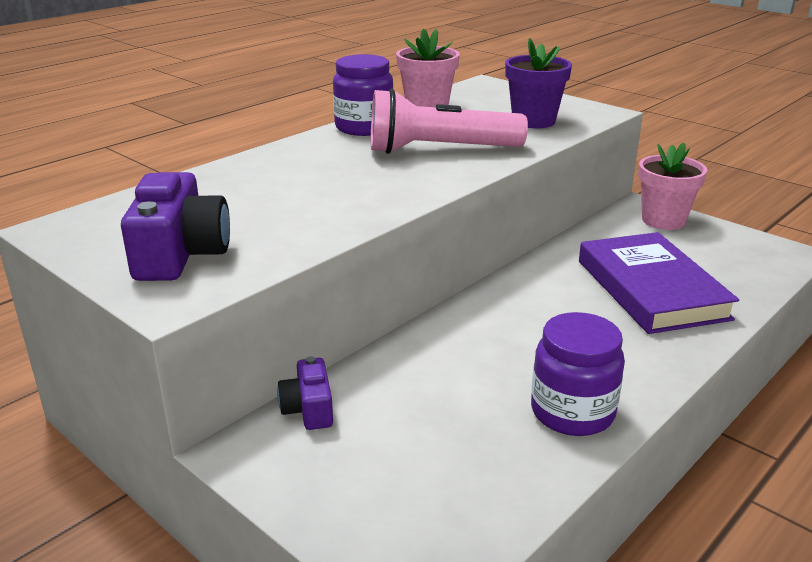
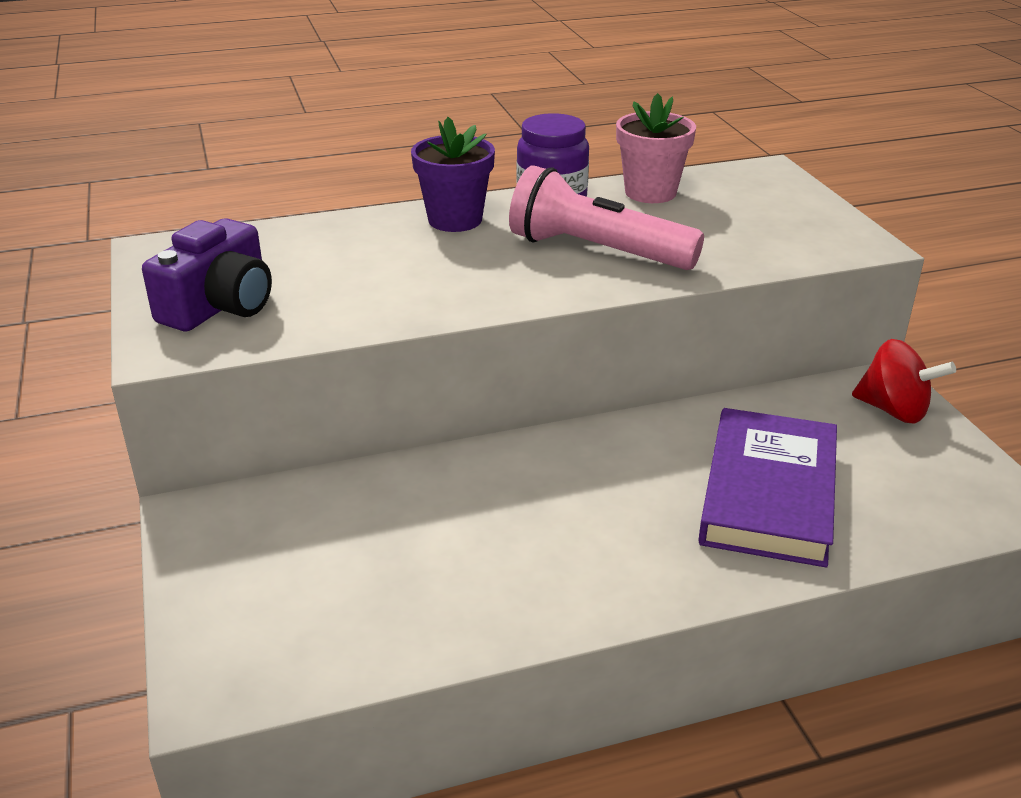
camera: 30 degrees right, 5 degrees up
purple camera [277,356,333,430] -> none
purple flower pot [505,38,572,128] -> purple flower pot moved to [411,117,495,232]
purple jar [531,312,625,436] -> none
pink flower pot [638,142,707,230] -> red spinning top [852,339,956,423]

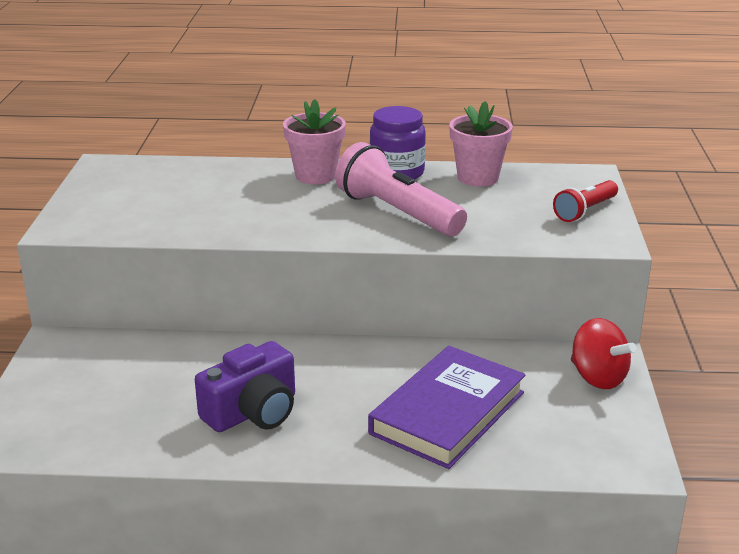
camera: 20 degrees right, 5 degrees down
purple camera [142,218,272,331] -> purple camera moved to [195,341,295,432]
purple flower pot [411,117,495,232] -> pink flower pot [283,99,346,184]
none -> red flashlight [553,180,618,222]

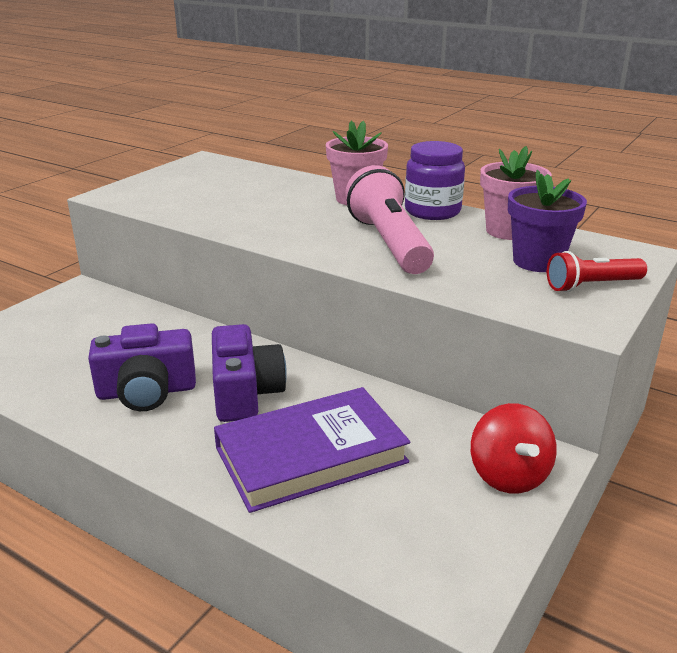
camera: 30 degrees right, 0 degrees up
none -> purple camera [212,324,287,422]
none -> purple flower pot [508,170,587,272]

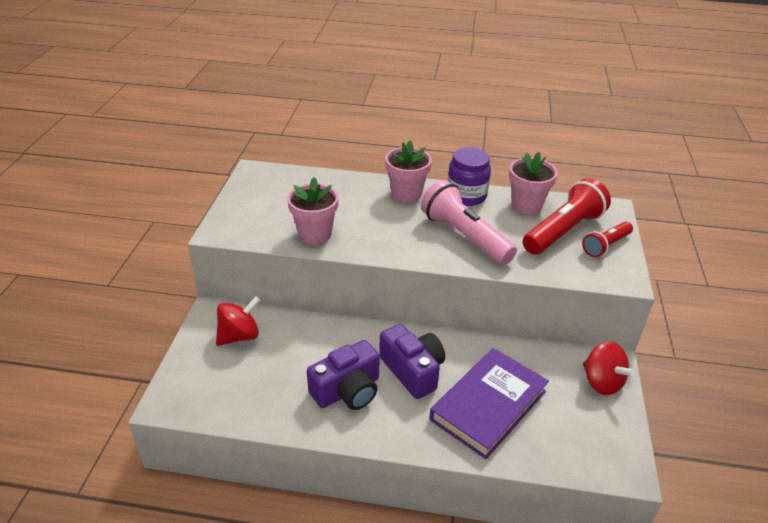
camera: 25 degrees left, 10 degrees up
purple flower pot [508,170,587,272] -> red flashlight [523,178,611,255]
none -> red spinning top [216,296,260,346]
none -> pink flower pot [287,177,339,245]

